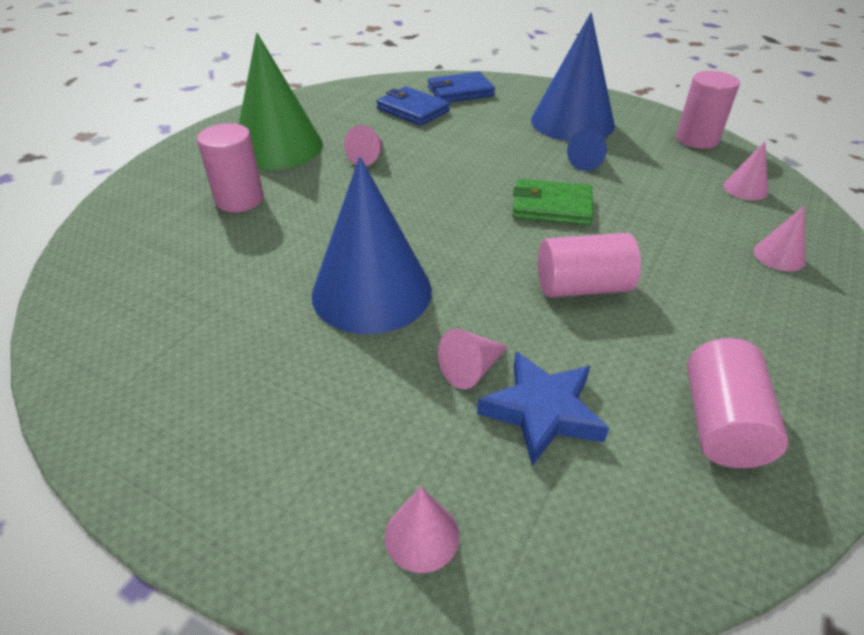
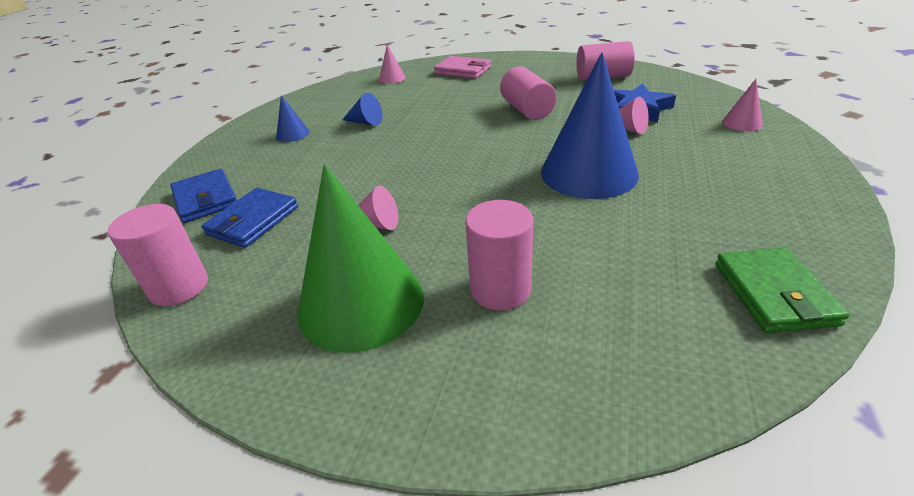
camera: 100 degrees left, 5 degrees down
green wallet [513,179,593,225] -> green wallet moved to [715,247,849,333]
blue cone [531,13,615,141] -> blue cone [276,95,309,142], size x0.43
pink cylinder [676,71,740,149] -> pink cylinder moved to [108,204,208,306]
pink cone [754,205,806,271] -> pink wallet [434,56,491,79]

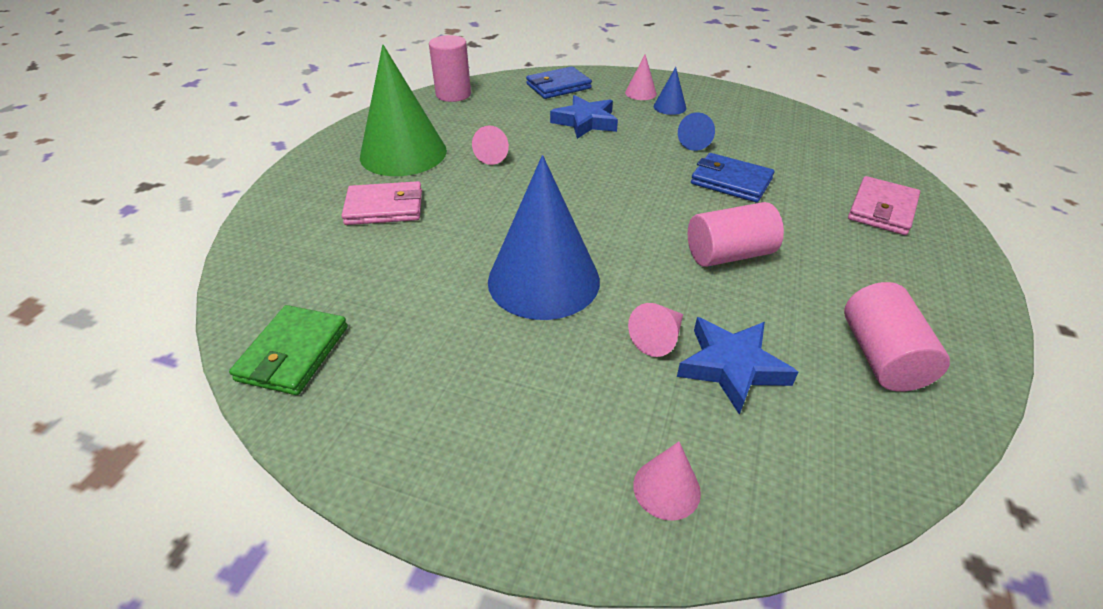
camera: 90 degrees right, 5 degrees up
blue wallet [201,188,298,248] -> blue wallet moved to [691,153,774,202]
pink cone [379,45,406,84] -> pink cone moved to [625,54,657,100]
pink cylinder [465,200,533,311] -> pink wallet [342,181,422,225]
green wallet [715,247,849,333] -> green wallet turned 75 degrees counterclockwise [229,305,348,395]
none -> blue star [550,95,618,139]

